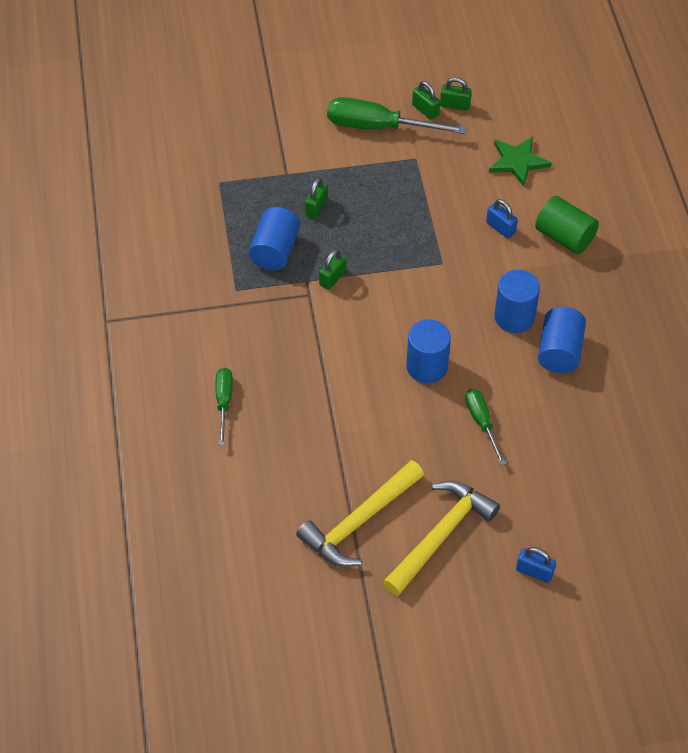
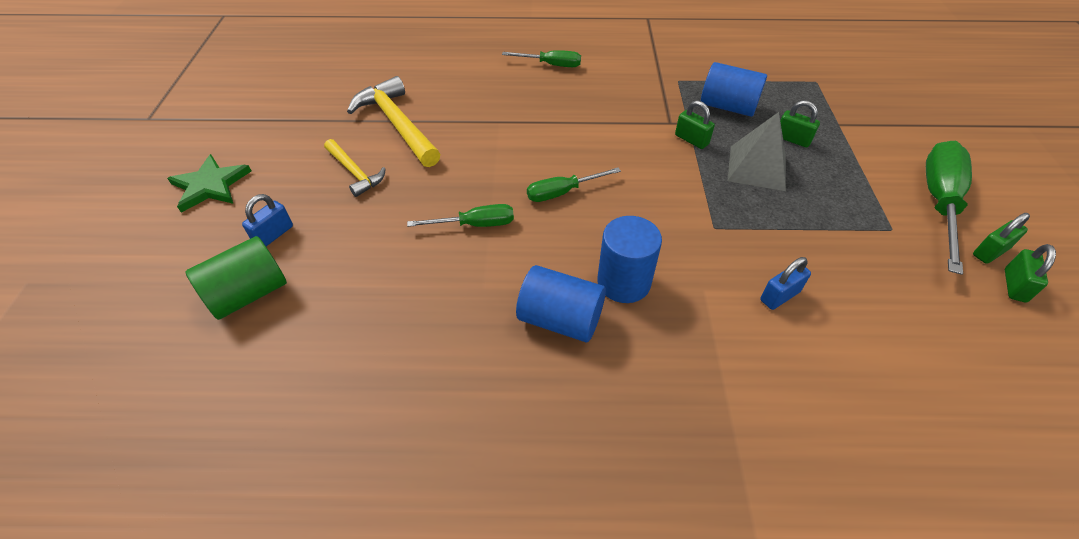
camera: 100 degrees right, 5 degrees down
yellow hammer [383,481,500,596] -> yellow hammer [324,139,385,197], size x0.59
blue cylinder [406,319,451,383] -> green screwdriver [527,167,621,202]
green star [489,137,551,187] -> green star moved to [167,154,251,213]
green cylinder [535,196,599,254] -> green cylinder moved to [185,236,287,320]
none -> grey pyramid [728,112,786,191]

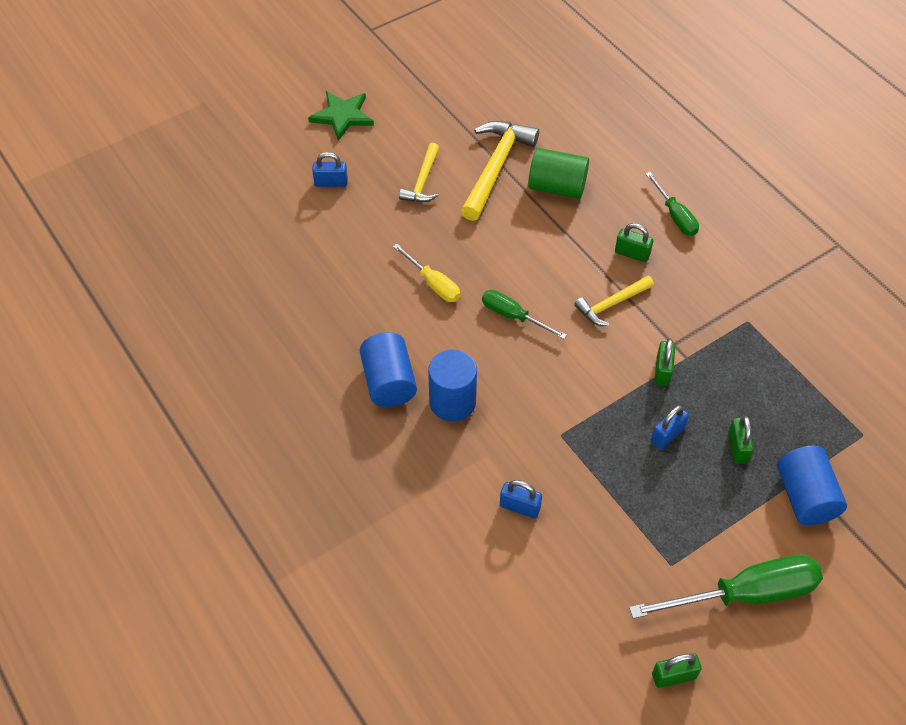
camera: 55 degrees right, 5 degrees up
green cylinder [185,236,287,320] -> green cylinder moved to [528,148,589,199]
green screwdriver [407,204,514,227] -> yellow screwdriver [393,244,460,302]
blue cylinder [701,62,767,117] -> blue cylinder moved to [777,446,847,525]
grey pyramid [728,112,786,191] -> blue padlock [651,405,689,449]
green padlock [973,213,1030,264] -> green padlock moved to [615,223,653,262]
none -> yellow hammer [574,275,654,326]

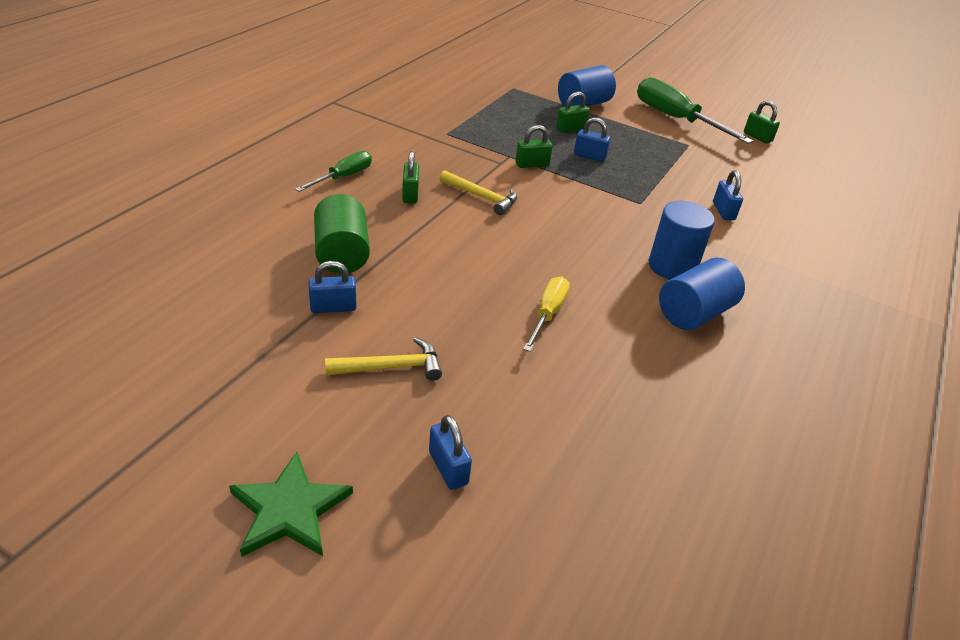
camera: 120 degrees left, 15 degrees down
yellow hammer [461,121,539,221] -> blue padlock [309,261,357,313]
green screwdriver [482,290,567,339] -> none

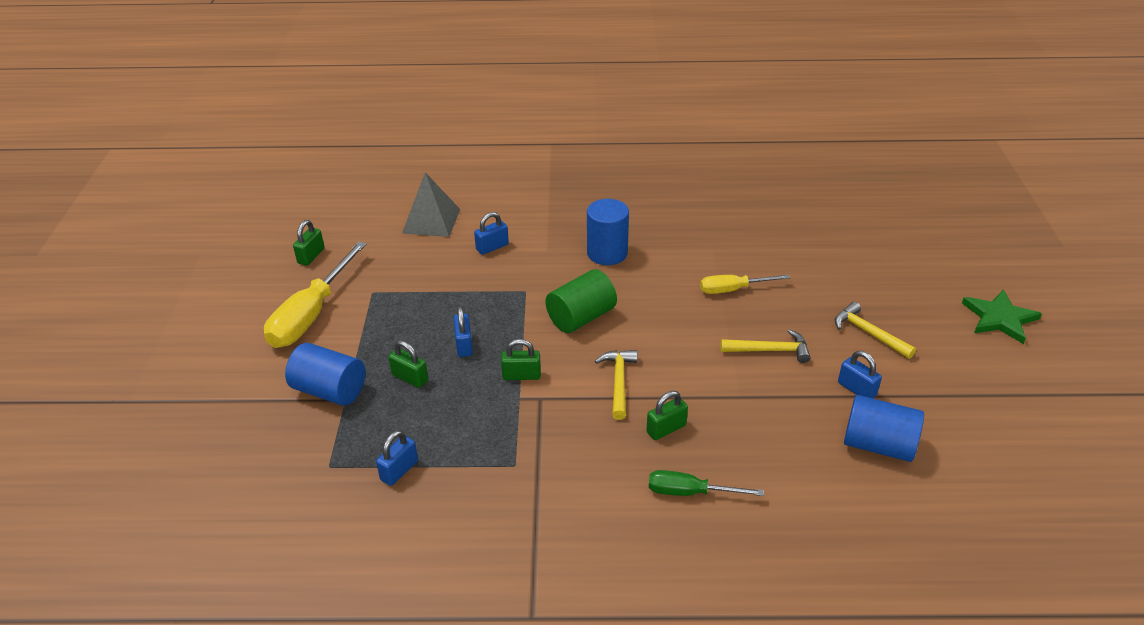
camera: 115 degrees left, 0 degrees up
green cylinder [314,194,370,274] -> green cylinder moved to [545,269,617,333]
blue padlock [429,415,472,490] -> blue padlock moved to [376,430,418,486]
green padlock [516,125,553,168] -> green padlock turned 45 degrees counterclockwise [501,339,541,380]
green screwdriver [637,77,754,144] -> yellow screwdriver [264,241,367,348]
blue cylinder [659,258,745,330] -> blue cylinder moved to [844,395,924,462]
none -> grey pyramid [402,172,460,237]
none -> yellow hammer [720,329,811,363]

